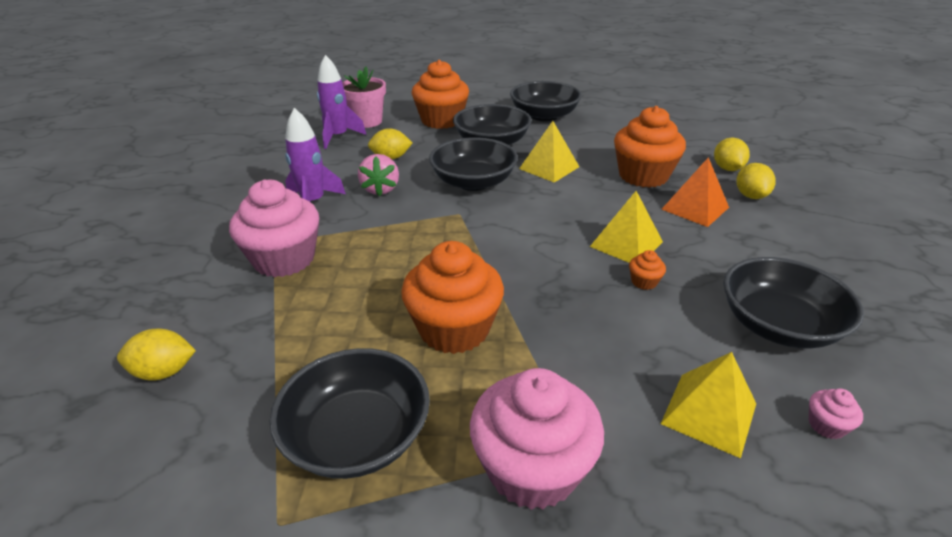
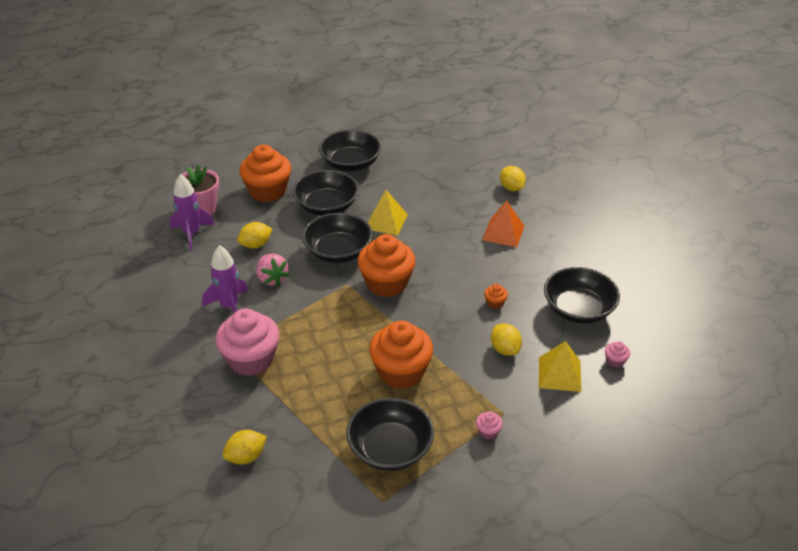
camera: 25 degrees left, 5 degrees up
pink cupcake [470,368,604,510] -> pink cupcake [476,412,503,440], size x0.40
yellow pyramid [590,191,663,263] -> none
orange cupcake [614,106,686,188] -> orange cupcake moved to [358,234,416,297]
yellow lemon [736,163,776,199] -> yellow lemon moved to [491,324,522,356]

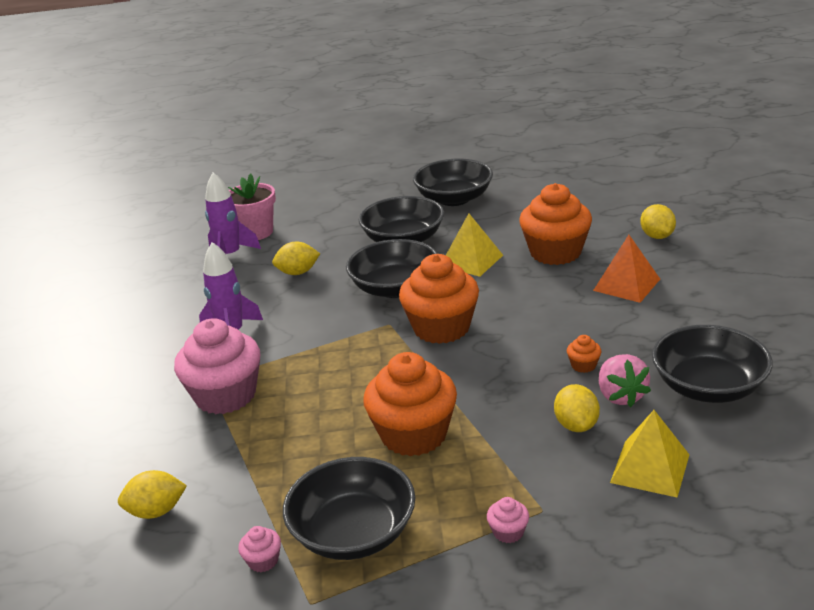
camera: 20 degrees right, 10 degrees down
orange cupcake [239,145,291,202] -> orange cupcake moved to [519,183,592,265]
pink strawberry [256,254,290,286] -> pink strawberry moved to [599,354,651,407]
pink cupcake [605,341,630,368] -> pink cupcake moved to [238,526,281,572]

